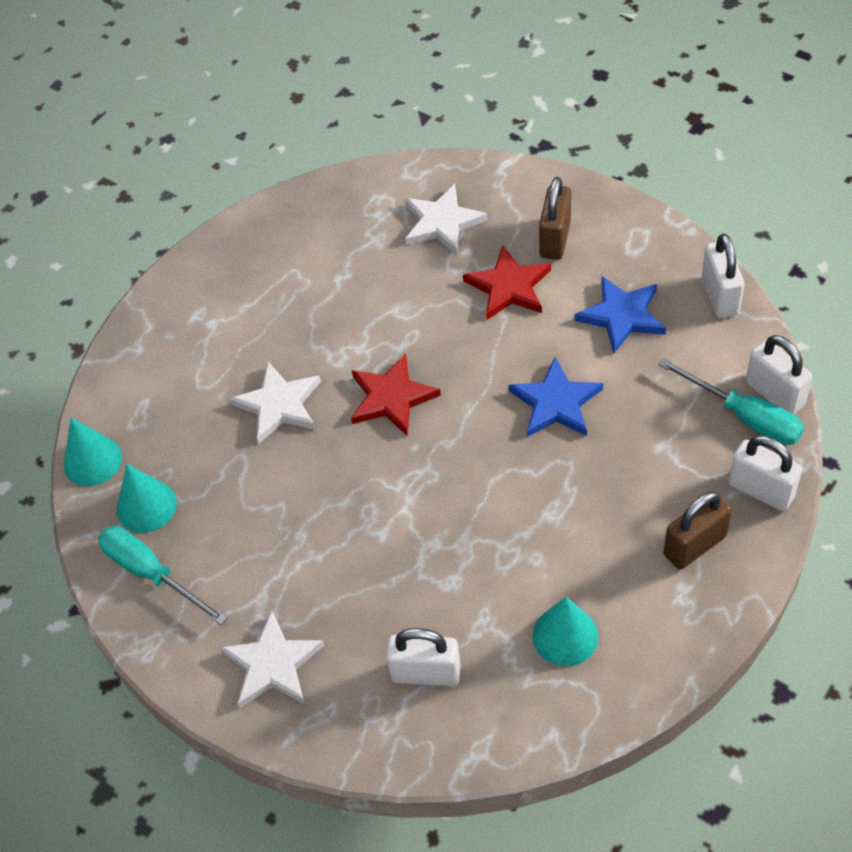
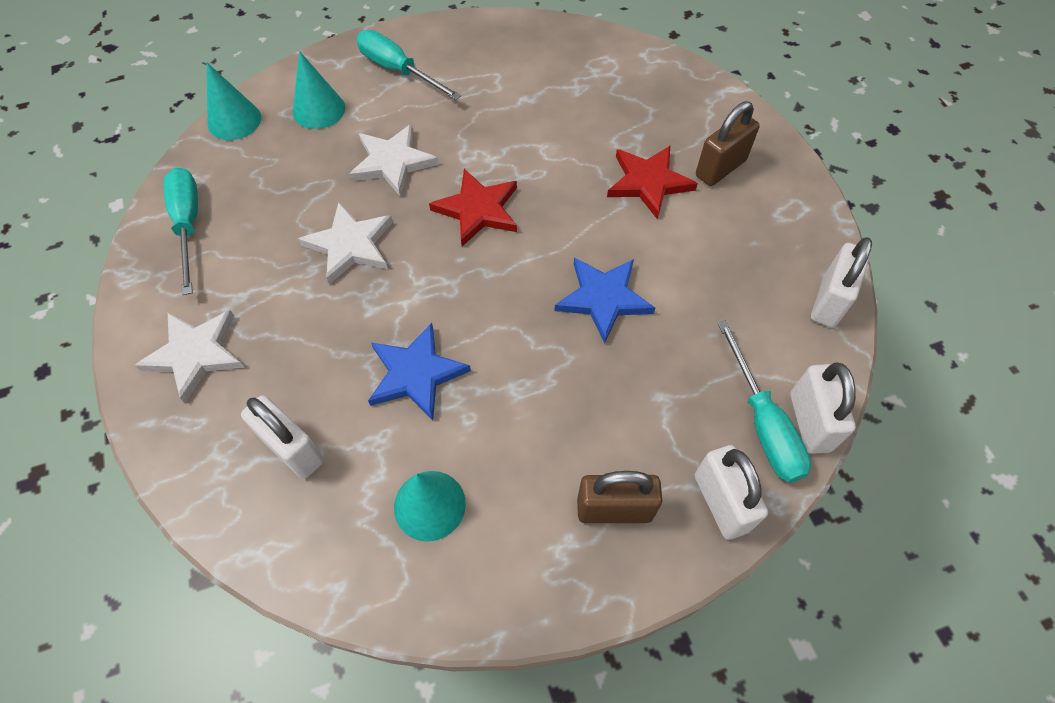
camera: 30 degrees right, 5 degrees up
turquoise cone [117,464,177,533] -> turquoise cone moved to [293,51,345,129]
white star [405,184,488,255] -> white star moved to [298,202,393,284]
blue star [574,276,666,353] -> blue star moved to [368,323,471,421]
none -> turquoise screwdriver [356,30,461,100]

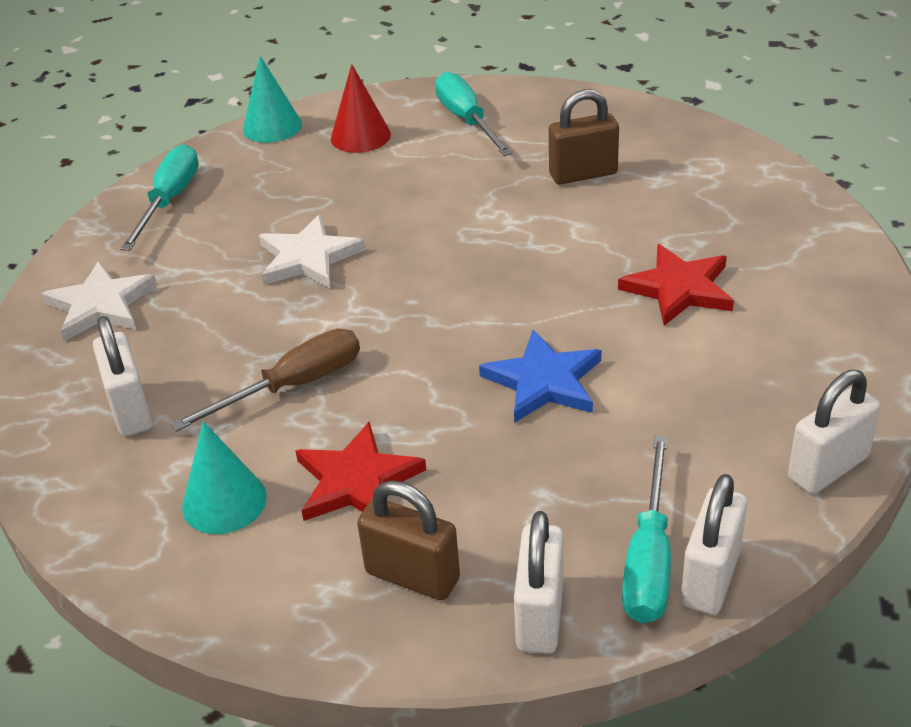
camera: 30 degrees right, 20 degrees down
turquoise cone [293,51,345,129] -> red cone [331,64,391,153]
white star [349,124,439,197] -> none
blue star [368,323,471,421] -> brown screwdriver [171,329,360,431]
red star [429,169,517,246] -> red star moved to [295,422,426,521]
brown padlock [696,101,760,186] -> brown padlock moved to [549,89,619,185]

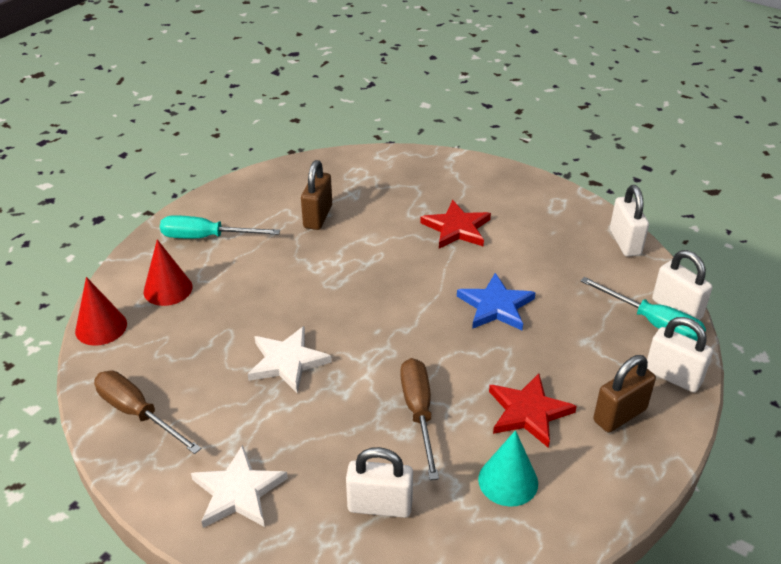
camera: 65 degrees left, 0 degrees up
turquoise screwdriver [120,144,199,251] -> brown screwdriver [94,371,201,454]
turquoise cone [243,56,302,143] -> red cone [75,277,127,346]

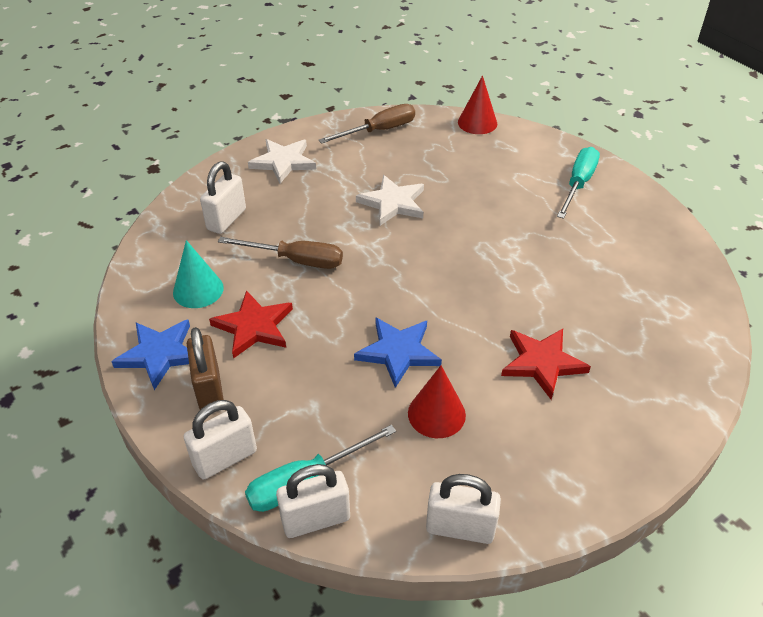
camera: 110 degrees right, 5 degrees up
red cone [144,239,193,306] -> red cone moved to [408,366,466,438]
brown padlock [301,160,332,230] -> none
none -> blue star [111,319,190,390]

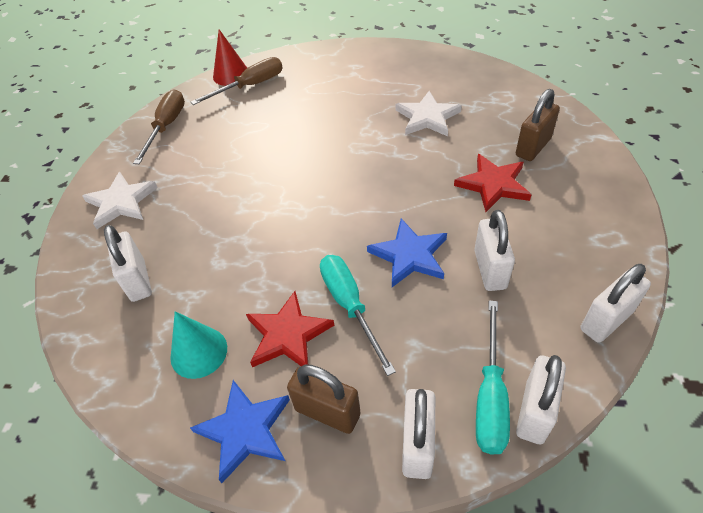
camera: 45 degrees left, 5 degrees up
brown screwdriver [218,237,343,269] -> brown screwdriver moved to [191,57,283,105]
white star [356,175,424,226] -> white star moved to [395,91,462,136]
red cone [408,366,466,438] -> white padlock [474,210,515,291]
turquoise screwdriver [557,147,600,219] -> turquoise screwdriver moved to [320,255,396,376]
none -> brown padlock [516,89,560,161]

